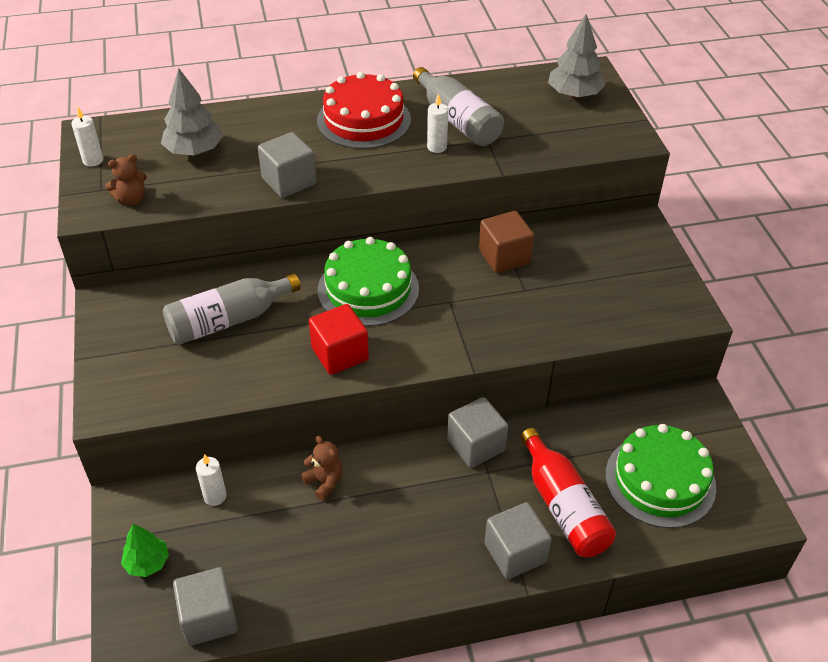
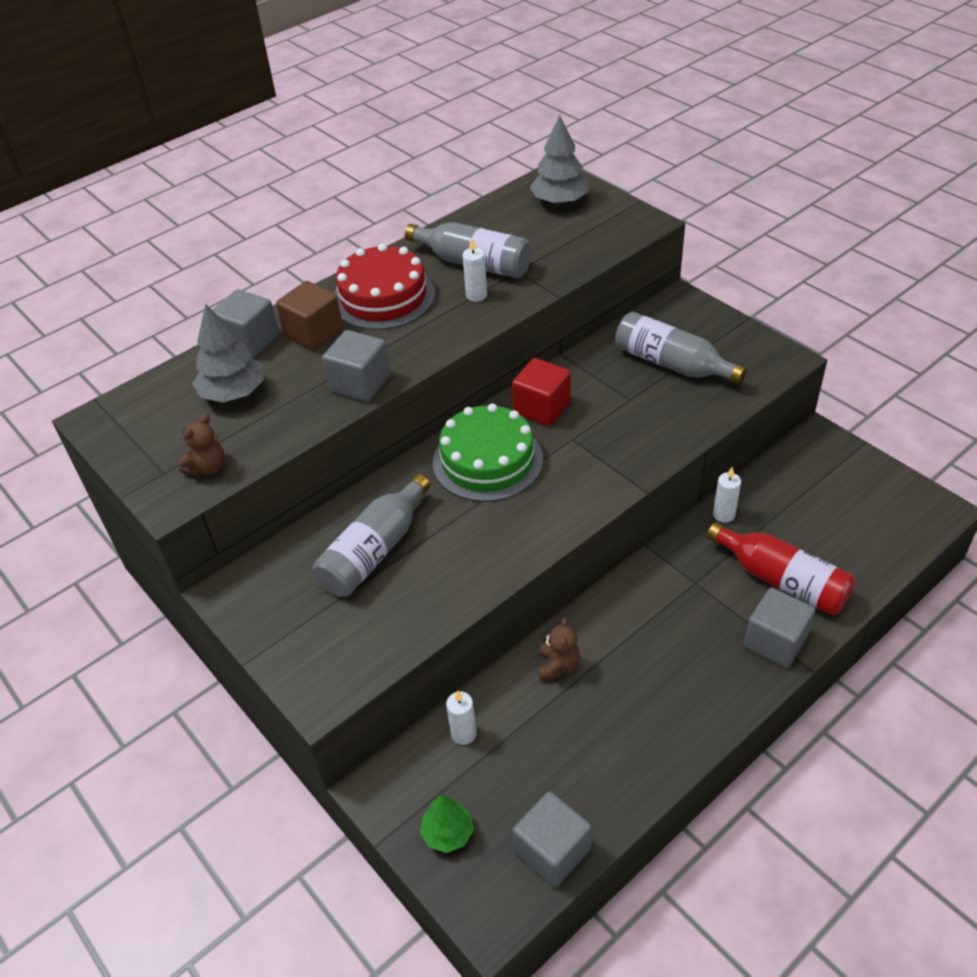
camera: 25 degrees left, 0 degrees up
white candle [71,107,103,167] -> white candle moved to [713,467,741,523]
brown teddy bear [301,436,343,501] -> brown teddy bear turned 75 degrees clockwise [538,617,580,681]
red cube [309,304,369,375] -> red cube moved to [512,358,571,426]
grey cube [447,397,508,468] -> grey cube moved to [213,289,279,358]
brown cube [479,211,534,273] -> brown cube moved to [276,281,343,351]
green cake [606,424,716,528] -> none
none -> grey bottle [615,312,747,384]

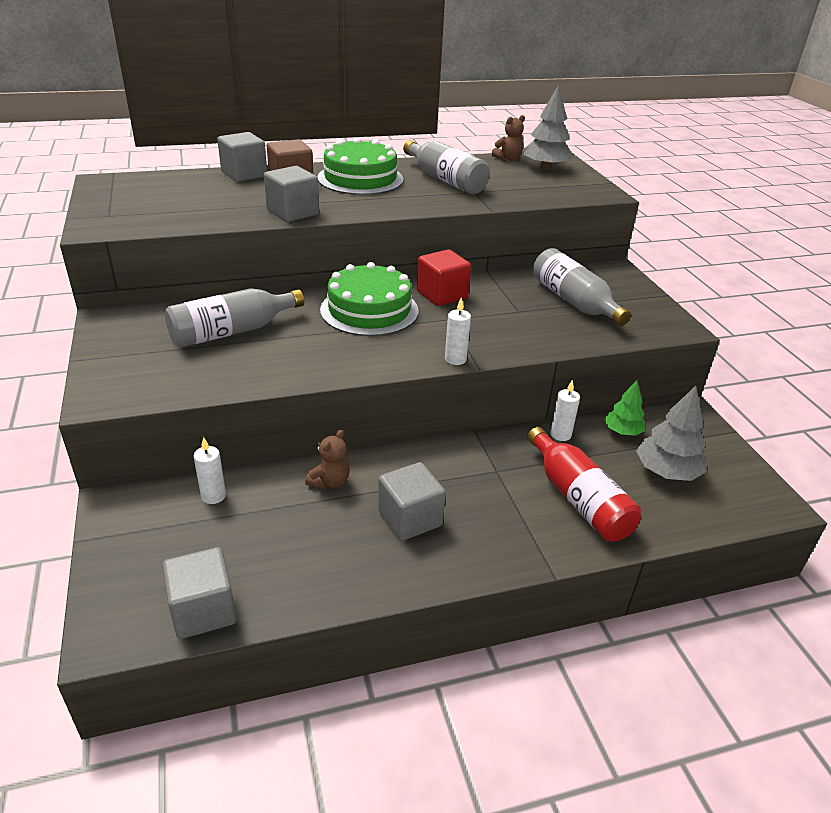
camera: 20 degrees right, 10 degrees down
brown teddy bear [178,414,225,477] -> brown teddy bear moved to [492,115,525,161]
grey tree [193,304,264,402] -> grey tree moved to [636,386,707,481]
red cake [334,243,435,330] -> green cake [317,138,403,195]
green tree [420,794,474,853] -> green tree moved to [604,380,645,436]
white candle [462,238,487,302] -> white candle moved to [445,298,471,365]
grey cube [744,588,815,668] -> grey cube moved to [378,462,446,541]

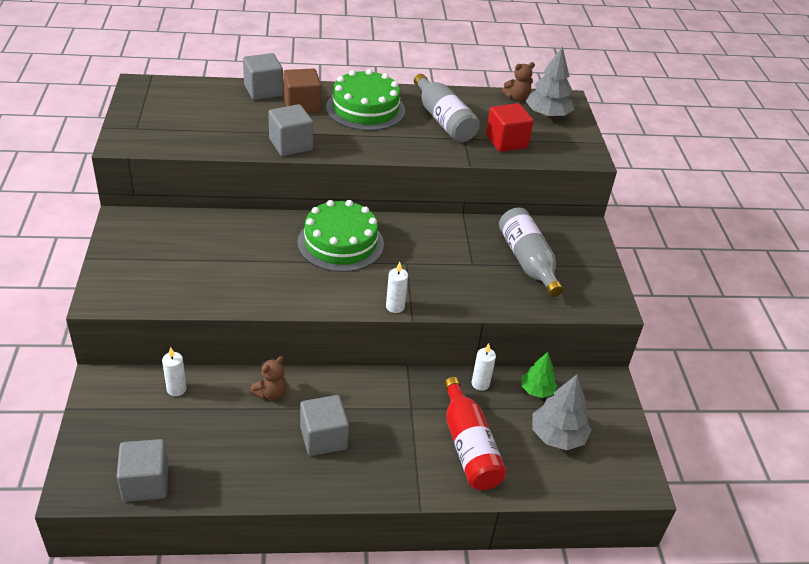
camera: 10 degrees right, 5 degrees up
grey bottle [165,288,304,348] -> none
red cube [417,249,471,306] -> red cube moved to [486,103,534,152]

